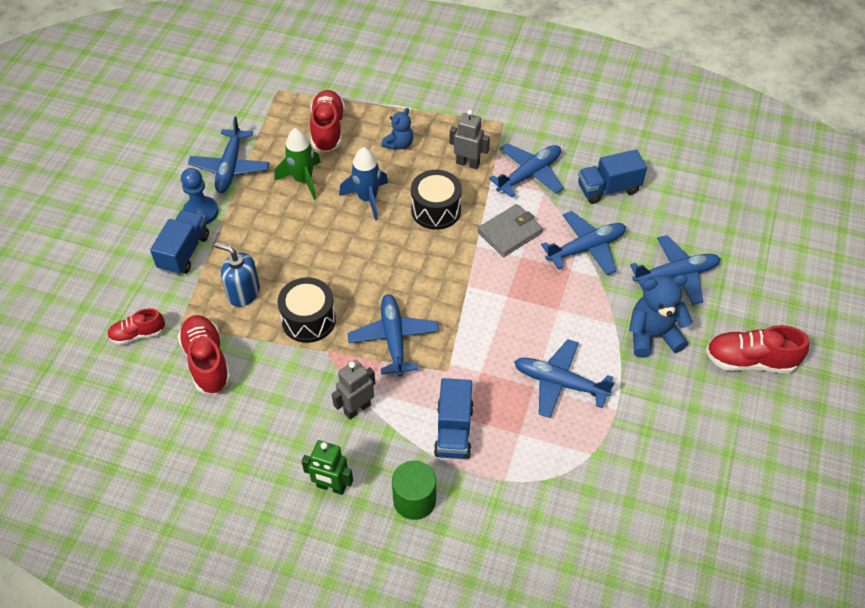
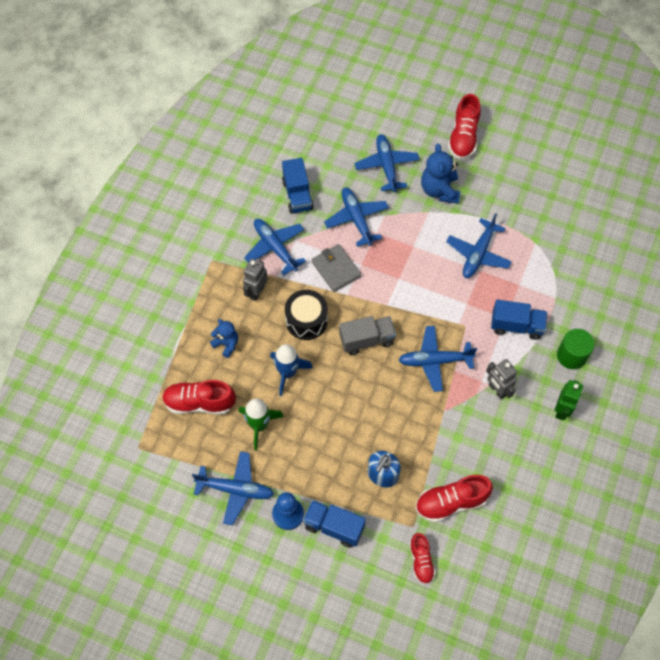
camera: 85 degrees left, 10 degrees up
black drum [278,277,336,343] -> none
none -> grey truck [339,316,396,355]

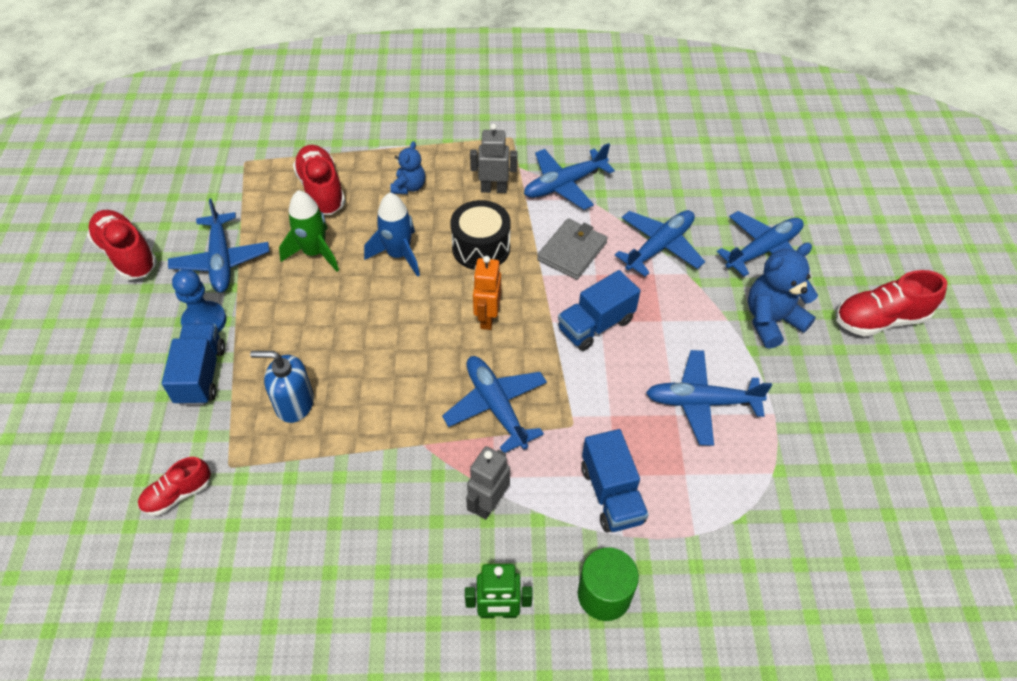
camera: 65 degrees right, 10 degrees down
blue plane [244,219,306,275] -> blue plane turned 150 degrees counterclockwise [524,143,615,210]
blue truck [282,158,314,214] -> blue truck moved to [558,270,641,351]
grey truck [339,316,396,355] -> orange robot [473,256,501,330]
red shoe [416,475,493,523] -> red shoe moved to [87,210,157,280]

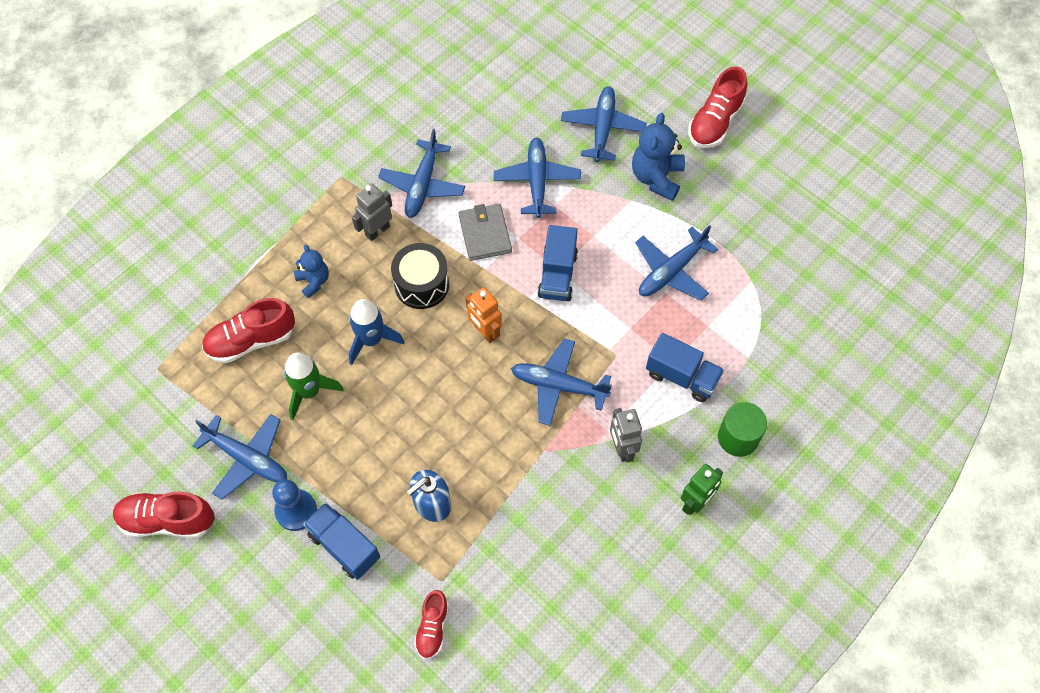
camera: 45 degrees left, 10 degrees up
red shoe [293,145,345,215] -> red shoe turned 45 degrees counterclockwise [202,298,295,363]

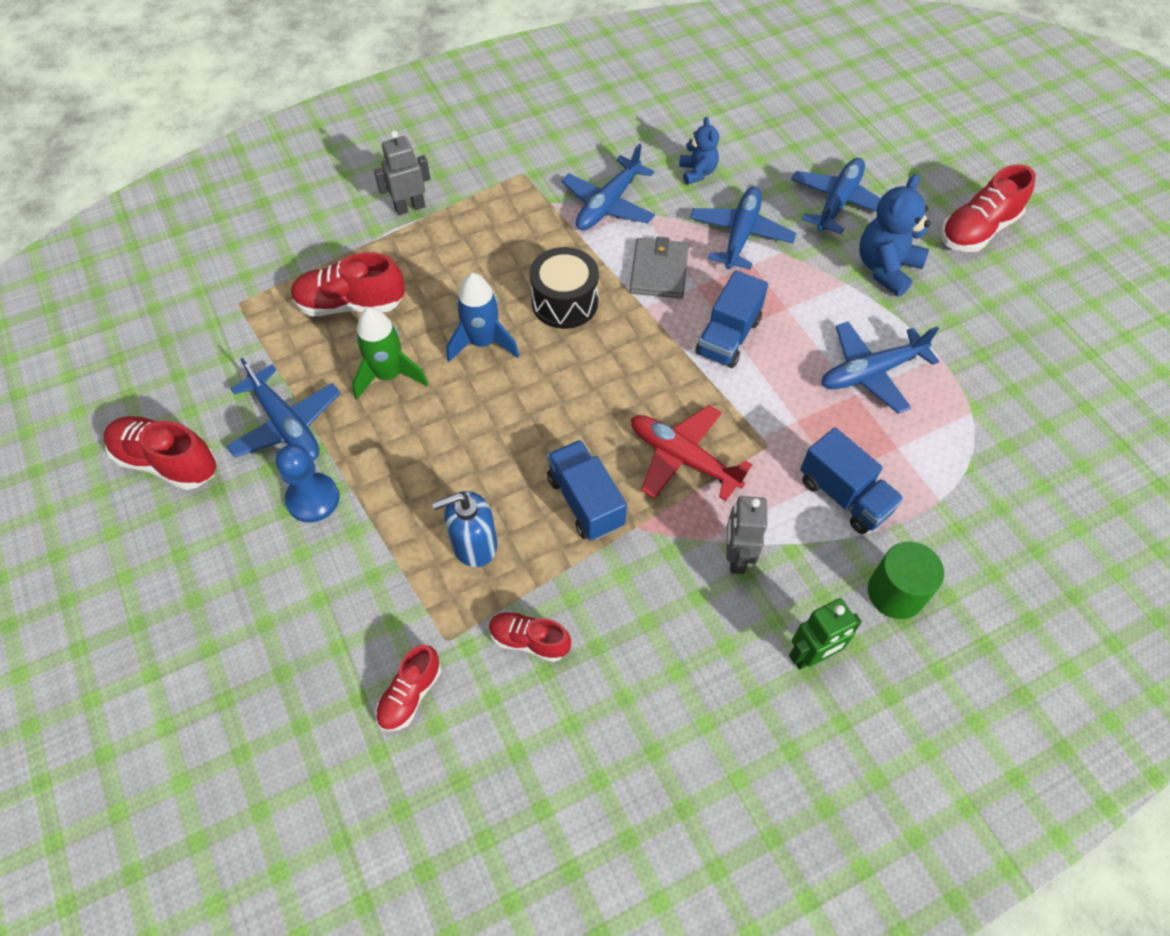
camera: 20 degrees right, 5 degrees down
blue teddy bear [294,245,329,298] -> blue teddy bear moved to [679,117,719,185]
blue truck [303,503,380,580] -> blue truck moved to [547,440,627,540]
grey robot [352,184,392,241] -> grey robot moved to [374,131,431,215]
orange robot [465,287,502,343] -> none
blue plane [511,338,612,426] -> red plane [631,405,752,501]
none -> red shoe [489,611,571,662]

